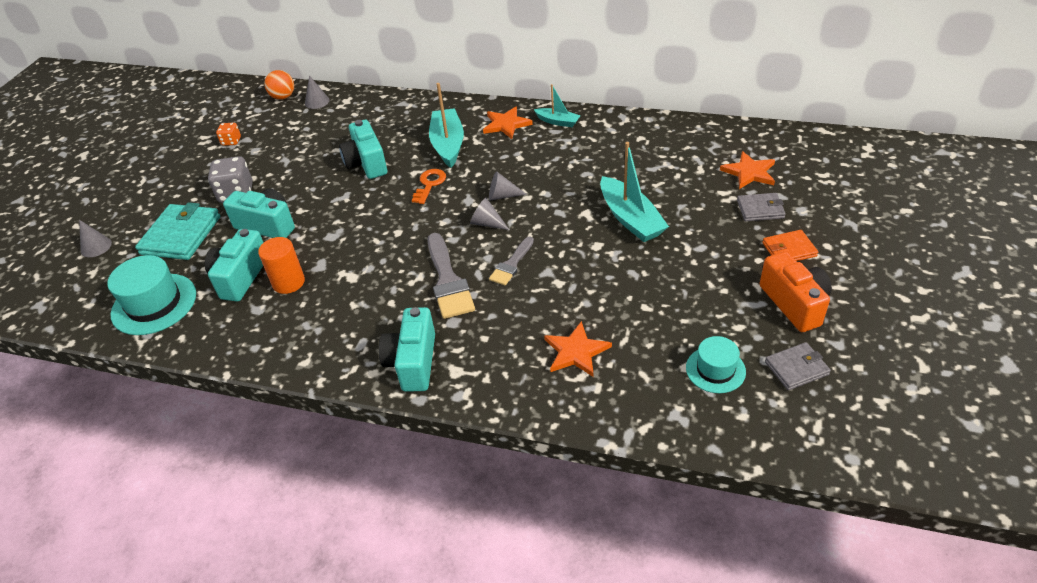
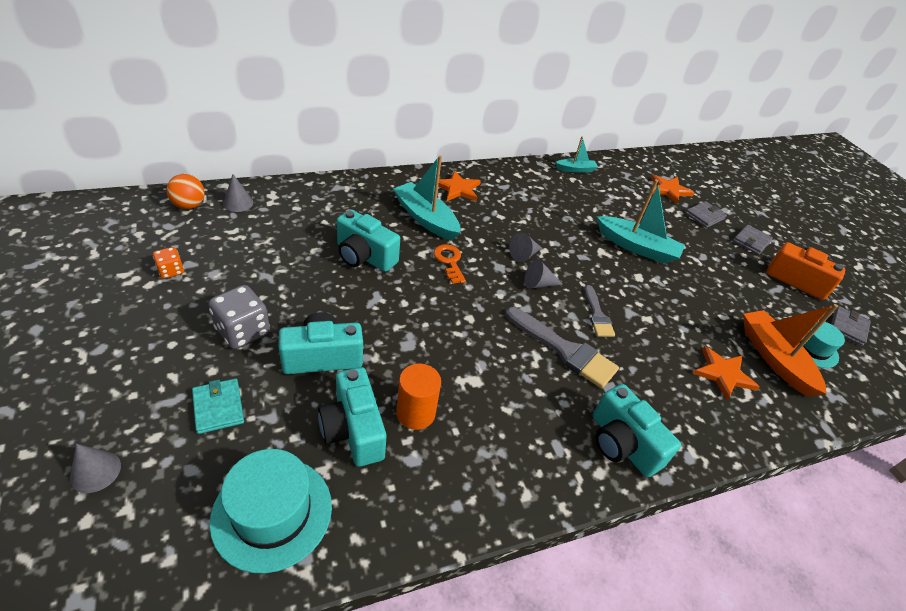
camera: 45 degrees left, 0 degrees up
turquoise wallet [135,202,220,260] -> turquoise wallet [192,379,244,434], size x0.57
turquoise boat [534,84,581,127] -> turquoise boat moved to [556,136,598,173]
orange wallet [762,230,818,261] -> grey wallet [733,225,773,255]
none -> orange boat [743,304,838,396]

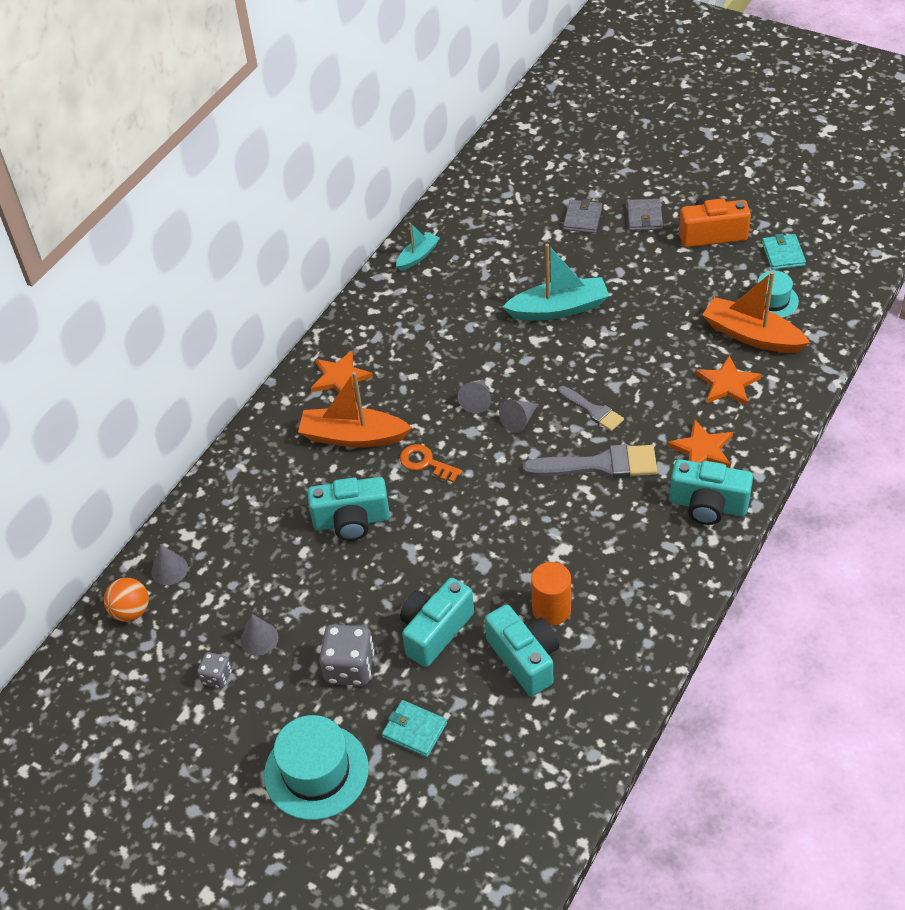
camera: 30 degrees left, 5 degrees up
grey cone [70,444,121,493] -> grey cone moved to [240,614,279,655]
orange dice [153,247,184,279] -> grey dice [197,652,232,688]
turquoise hat [209,449,332,573] -> turquoise hat moved to [264,715,369,820]
turquoise camera [318,367,387,467] -> turquoise camera turned 150 degrees counterclockwise [485,604,559,696]
turquoise boat [393,155,461,241] -> orange boat [298,372,412,447]
orange star [651,175,694,204] -> orange star moved to [667,419,733,468]
grey wallet [831,306,871,346] -> turquoise wallet [762,234,806,270]

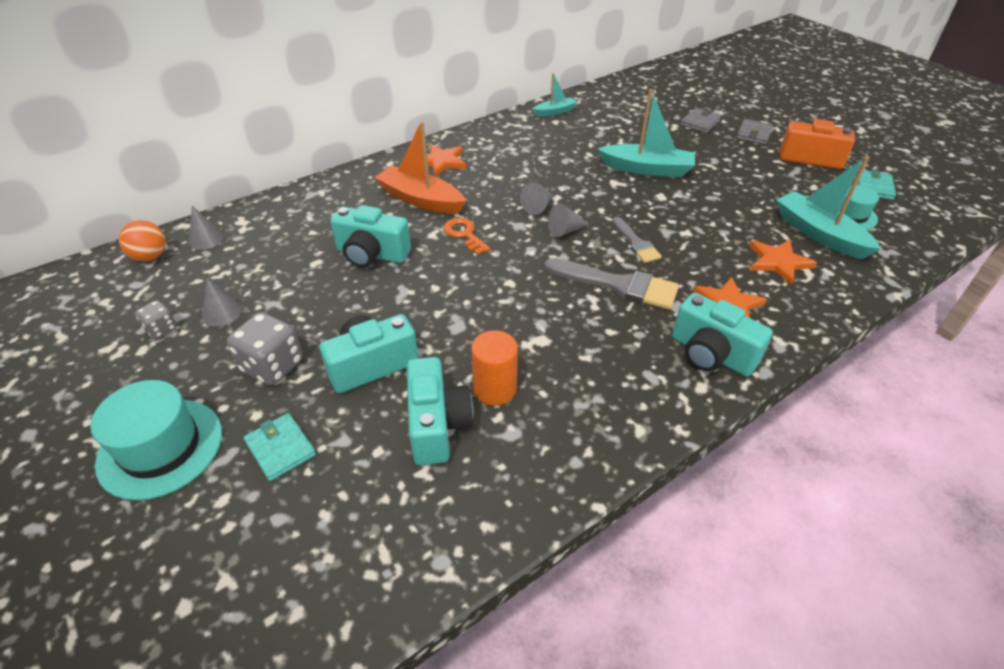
camera: 20 degrees right, 5 degrees down
orange boat [702,271,810,353] -> turquoise boat [776,156,881,259]

